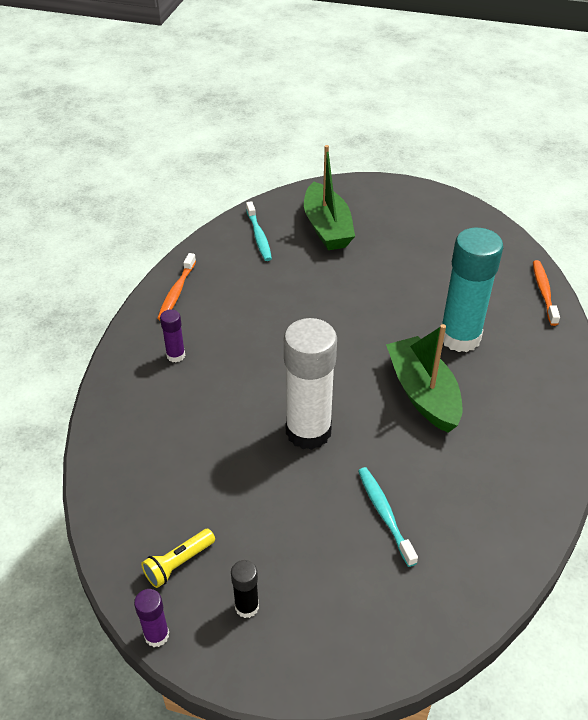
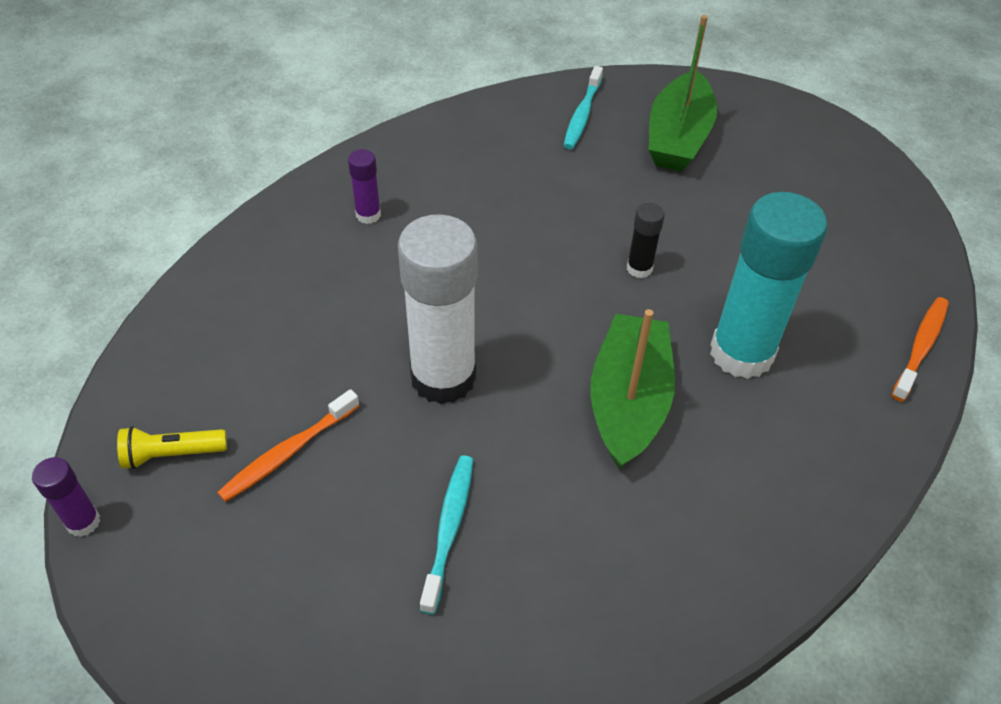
camera: 30 degrees right, 5 degrees up
orange toothbrush [157,253,196,320] -> orange toothbrush moved to [217,389,359,502]
black glue stick [231,560,259,618] -> black glue stick moved to [627,203,665,278]

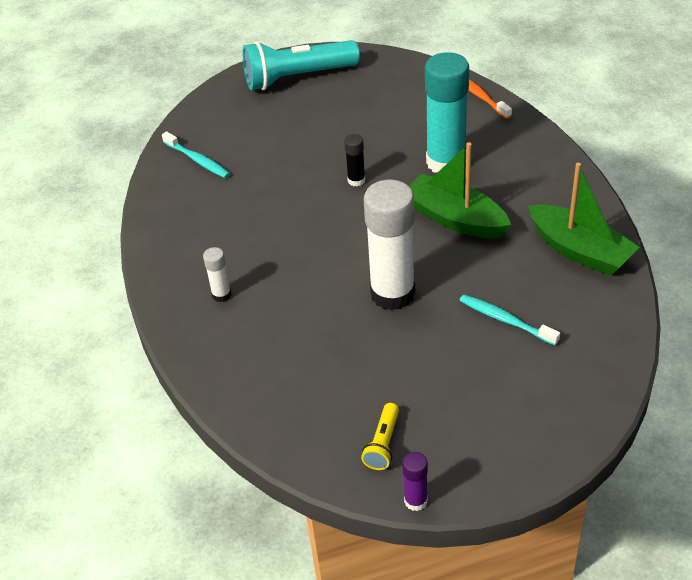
camera: 60 degrees left, 5 degrees down
orange toothbrush [217,389,359,502] -> none
purple glue stick [348,149,381,224] -> white glue stick [203,247,231,302]
green boat [649,15,717,172] -> green boat moved to [528,163,640,276]
none -> turquoise flashlight [243,40,360,90]

